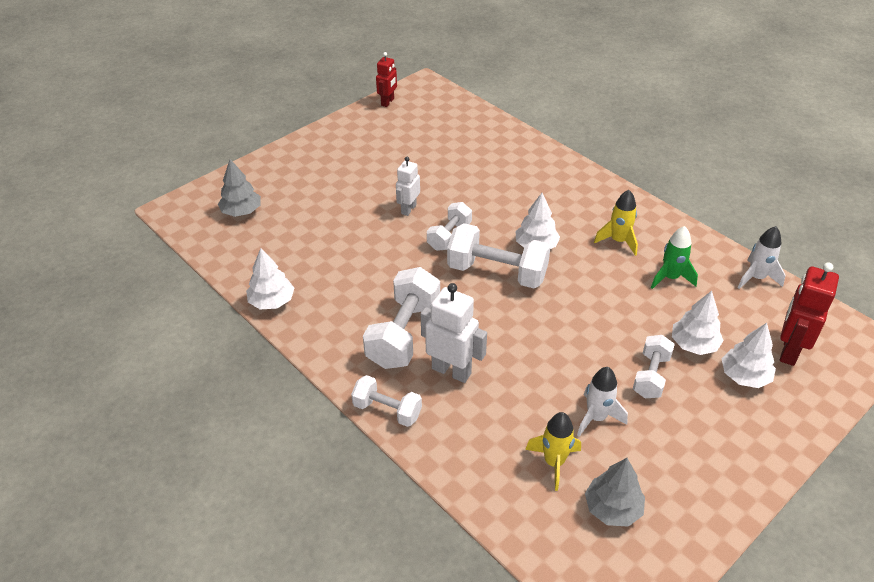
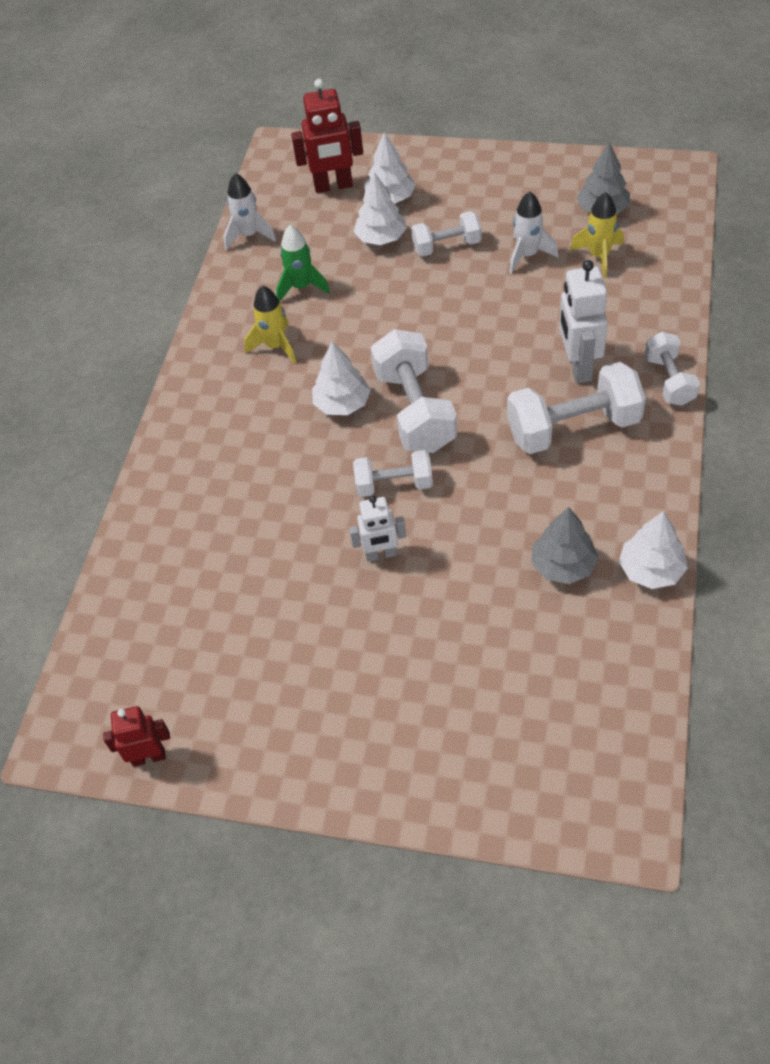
camera: 120 degrees left, 10 degrees up
grey tree [218,159,261,217] -> grey tree moved to [532,507,599,584]

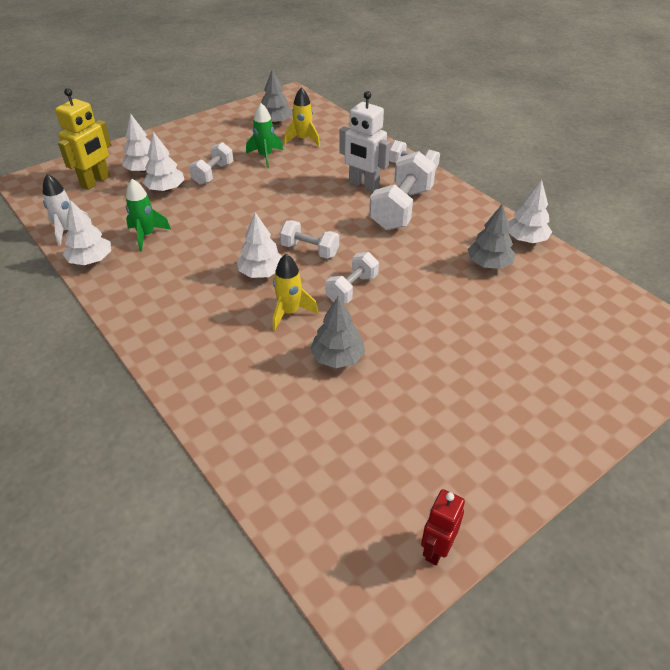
camera: 55 degrees left, 10 degrees down
yellow rocket [244,285,297,364] -> yellow rocket moved to [273,254,318,330]
red robot [291,79,363,193] -> yellow robot [55,88,111,190]
white robot [349,496,406,562] -> none
white dumbbell [370,329,457,453] -> white dumbbell [279,220,339,259], size x0.59
white rocket [509,191,558,274] -> green rocket [246,103,283,168]
none -> white tree [63,200,111,265]
none -> grey tree [310,296,365,368]

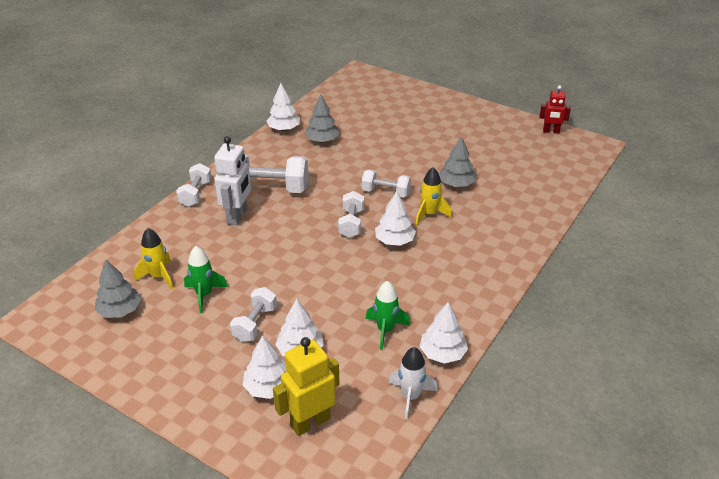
camera: 110 degrees left, 5 degrees down
yellow robot [55,88,111,190] -> yellow robot turned 45 degrees counterclockwise [273,337,339,436]
white dumbbell [189,142,233,185] -> white dumbbell turned 75 degrees counterclockwise [230,287,277,342]

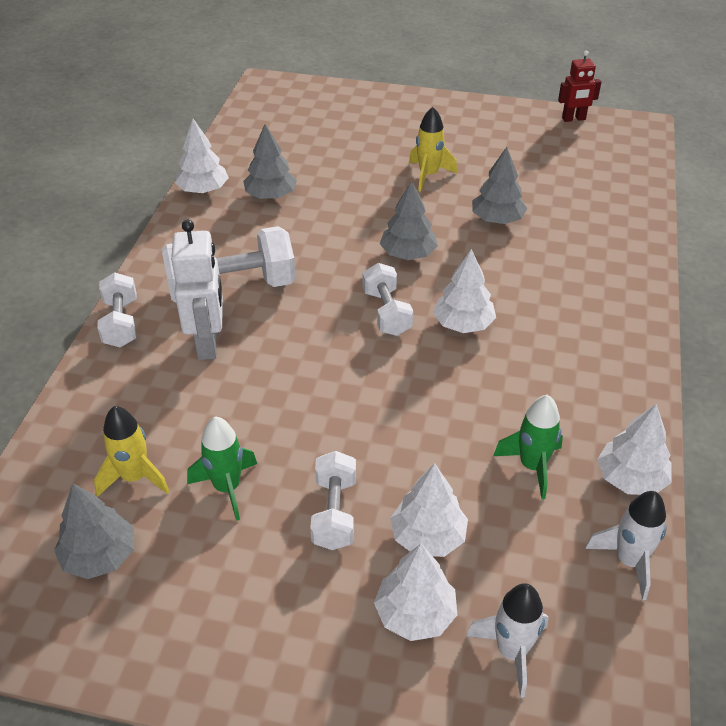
camera: 20 degrees left, 5 degrees up
yellow robot [273,337,339,436] -> white rocket [466,583,549,698]
white dumbbell [362,169,411,197] -> grey tree [380,180,438,260]
yellow rocket [415,167,452,225] -> yellow rocket moved to [409,107,457,192]

